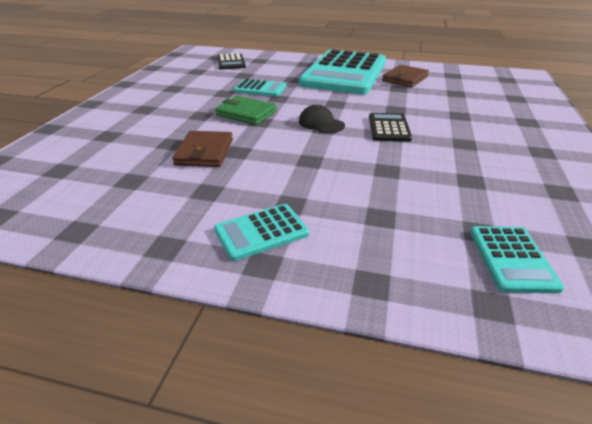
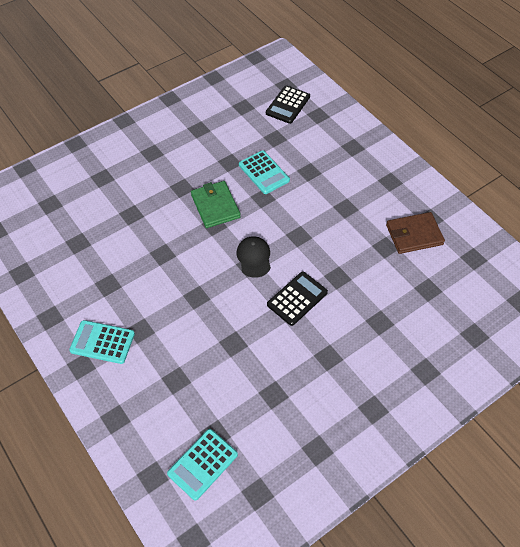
camera: 40 degrees right, 20 degrees up
brown wallet [172,131,233,167] -> none
turquoise calculator [299,49,386,94] -> none

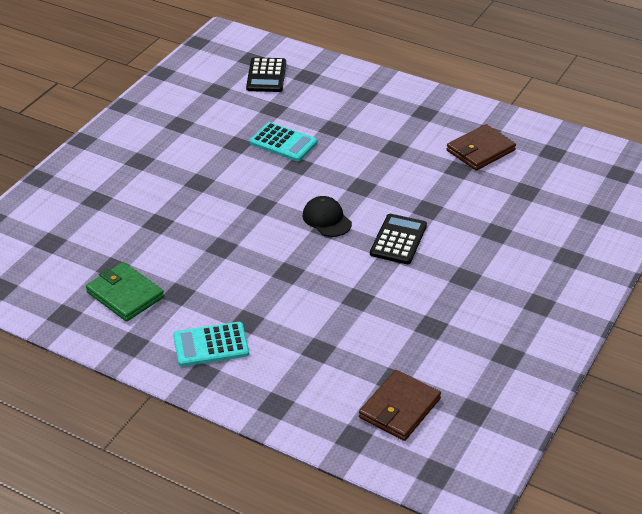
camera: 25 degrees left, 15 degrees down
turquoise calculator [167,429,238,501] -> brown wallet [359,370,441,441]
green wallet [191,181,241,228] -> green wallet moved to [86,262,164,322]

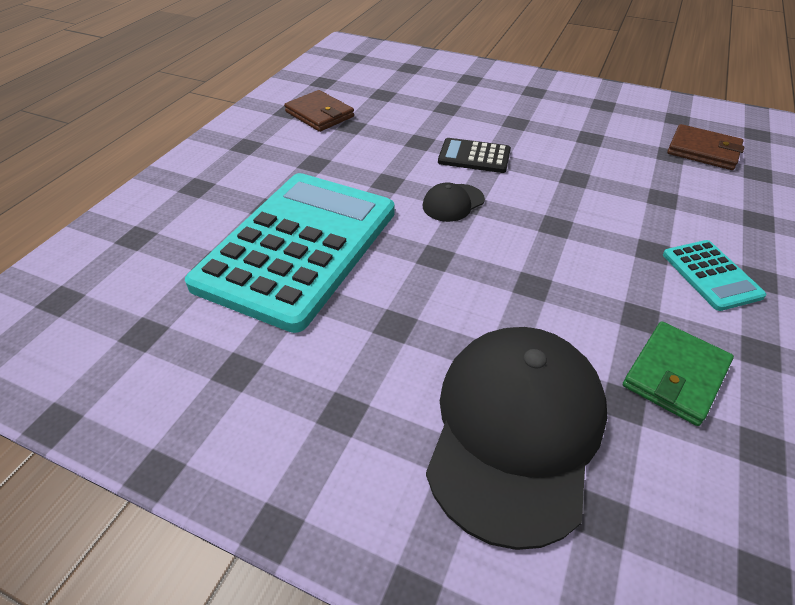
camera: 95 degrees left, 5 degrees up
black calculator [246,57,286,92] -> none
turquoise calculator [250,122,317,161] -> turquoise calculator [185,173,395,333], size x2.38
none -> black cap [426,327,608,550]

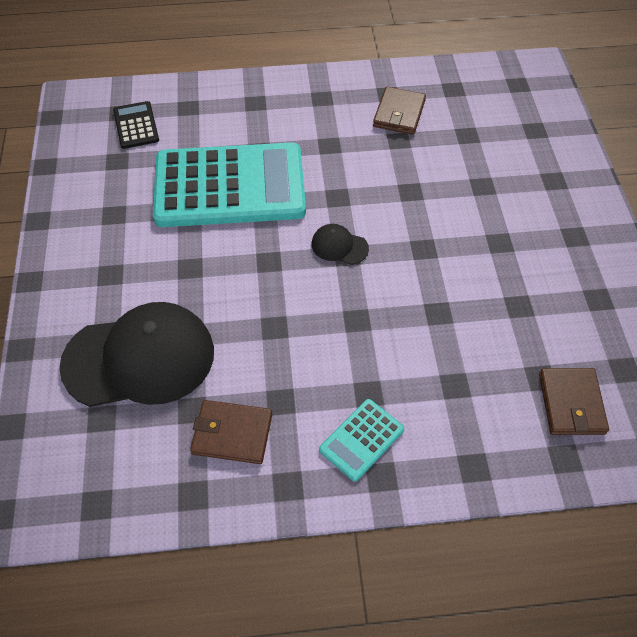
camera: 60 degrees right, 10 degrees up
black calculator [438,138,511,173] -> black calculator moved to [113,101,159,149]
green wallet [623,321,734,426] -> brown wallet [190,400,272,464]

